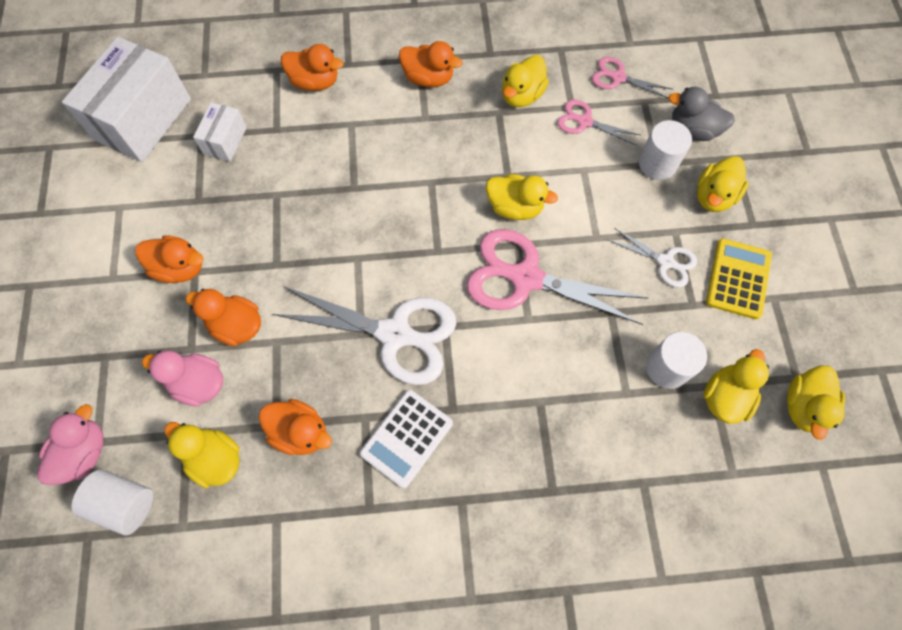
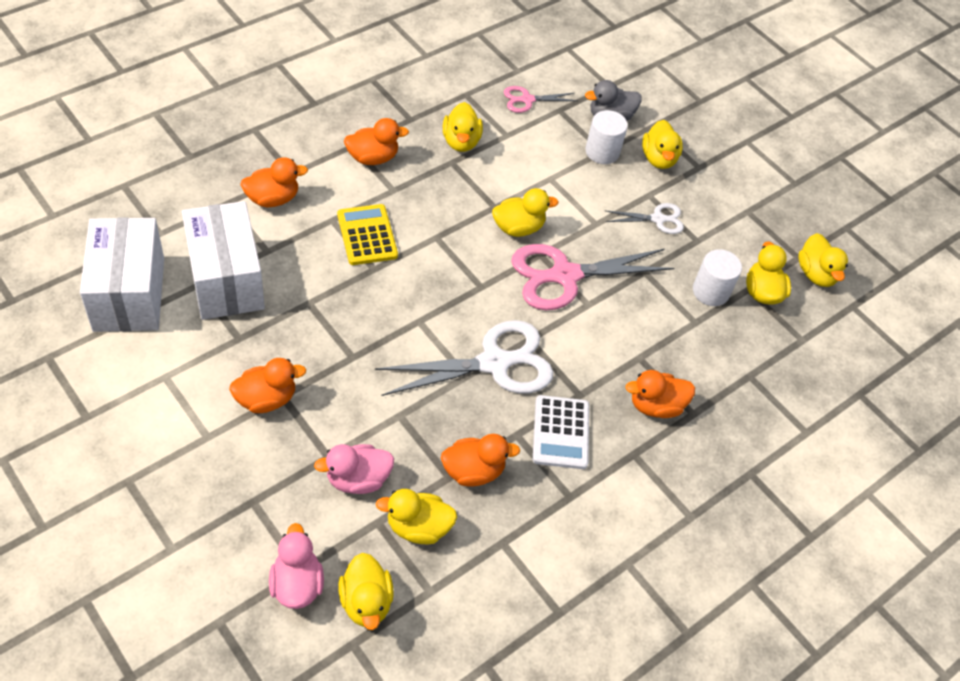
camera: 40 degrees left, 15 degrees down
white cylinder [71,470,153,535] -> yellow duck [338,553,394,630]
orange duck [186,289,261,346] -> orange duck moved to [625,370,695,418]
white box [193,103,247,162] -> white box [182,201,265,320], size x2.03
pink scissors [557,100,640,145] -> none
yellow calculator [706,238,772,319] -> yellow calculator moved to [337,204,398,265]

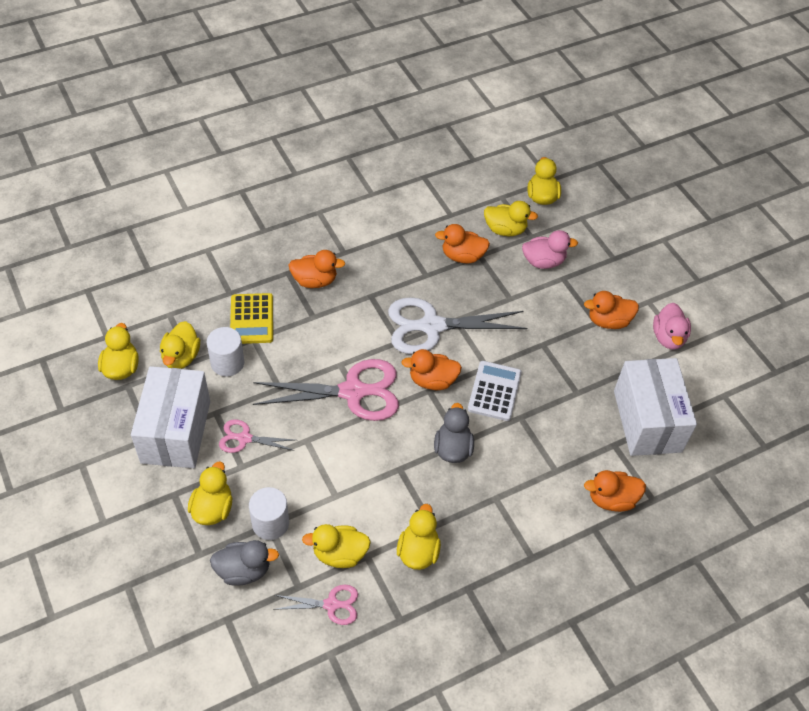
camera: 165 degrees left, 0 degrees up
white box [80,217,164,332] -> white box moved to [131,366,210,468]
pink duck [269,523,324,609] -> pink duck moved to [653,303,691,350]
yellow calculator [337,204,398,265] -> yellow calculator moved to [230,293,273,344]
orange duck [344,118,409,165] -> orange duck moved to [401,349,462,390]
yellow duck [492,188,558,237] -> yellow duck moved to [302,524,371,568]
white calculator [533,395,589,469] -> white calculator moved to [468,361,522,421]
white scissors [606,203,684,234] -> pink scissors [219,419,295,453]
none -> grey duck [434,403,474,463]

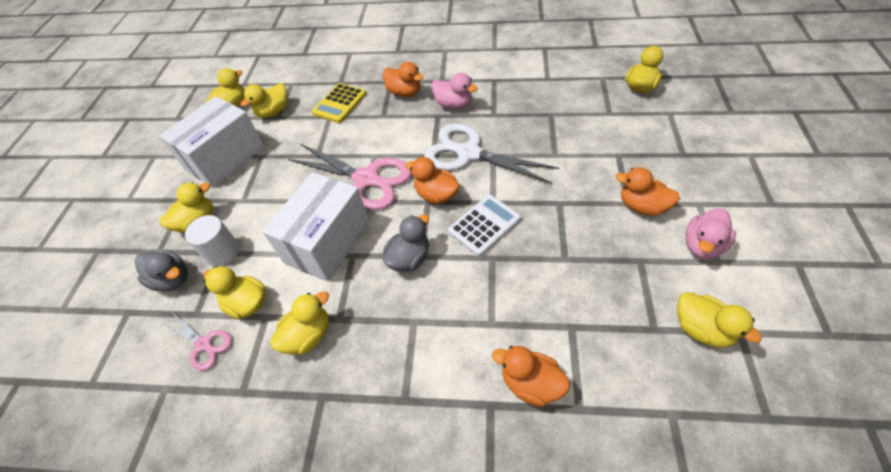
camera: 40 degrees right, 0 degrees up
white cylinder [207,327,244,376] -> none
pink scissors [219,419,295,453] -> none
orange duck [435,224,490,263] -> none
yellow duck [484,201,538,236] -> yellow duck moved to [677,292,762,348]
pink duck [522,230,578,269] -> pink duck moved to [431,73,478,109]
white box [614,358,697,456] -> white box moved to [263,172,370,281]

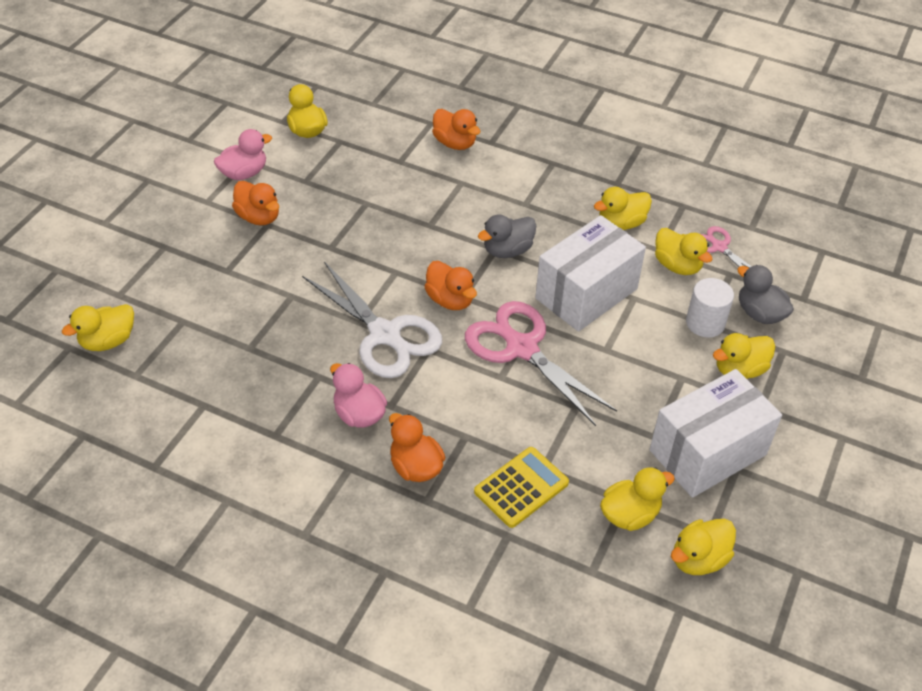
camera: 165 degrees left, 5 degrees down
white calculator [448,195,521,256] -> none

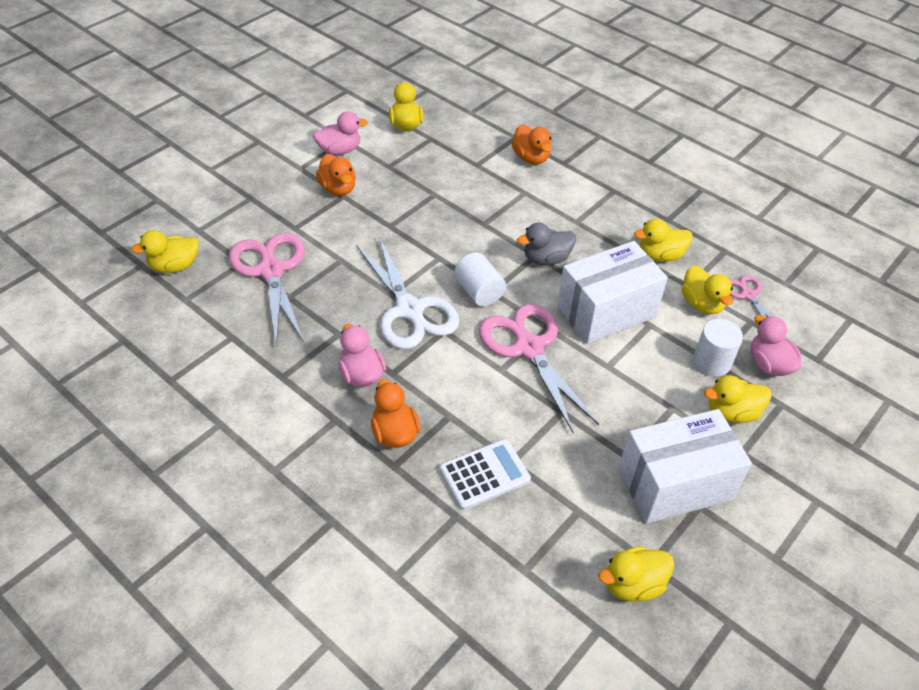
camera: 15 degrees right, 0 degrees up
orange duck [424,261,477,310] -> white cylinder [454,252,506,306]
yellow calculator [474,447,569,528] -> white calculator [439,439,531,510]
yellow duck [600,467,675,531] -> none
grey duck [737,265,794,324] -> pink duck [751,315,801,376]
none -> pink scissors [229,233,305,345]

